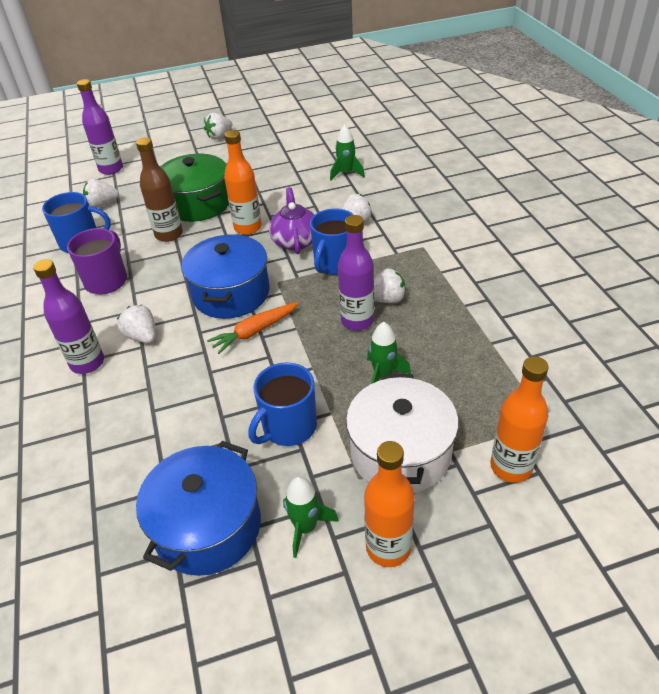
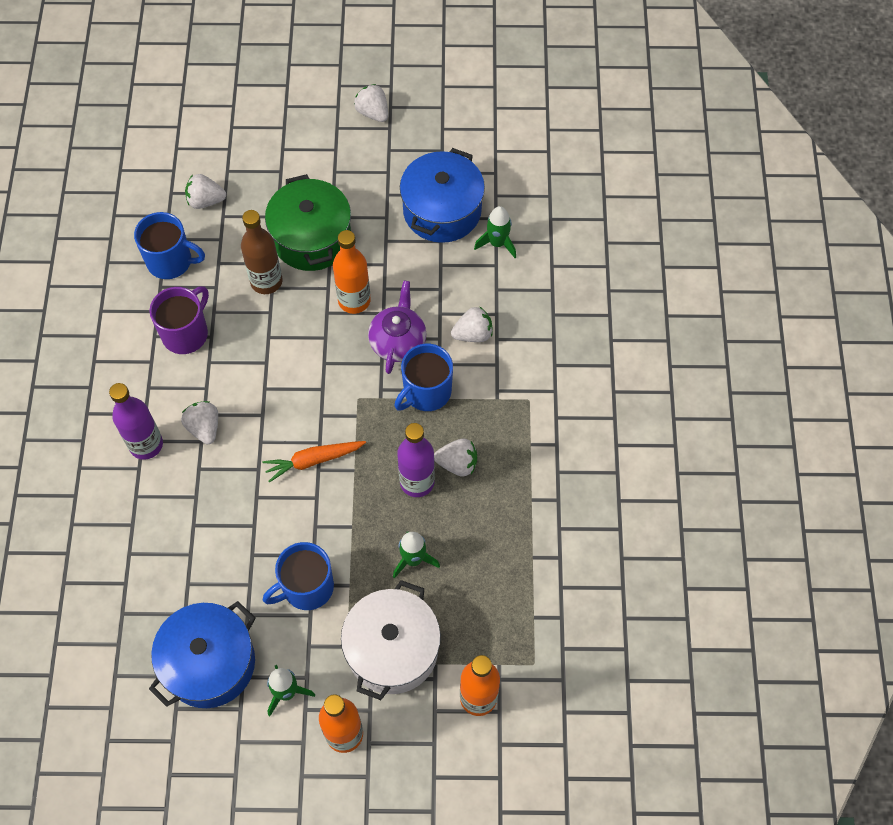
camera: 15 degrees right, 20 degrees up
purple bottle [77,79,123,175] -> none
blue pot [181,234,270,319] -> blue pot moved to [400,148,485,243]
white strawberry [204,112,233,140] -> white strawberry turned 75 degrees clockwise [354,84,388,122]

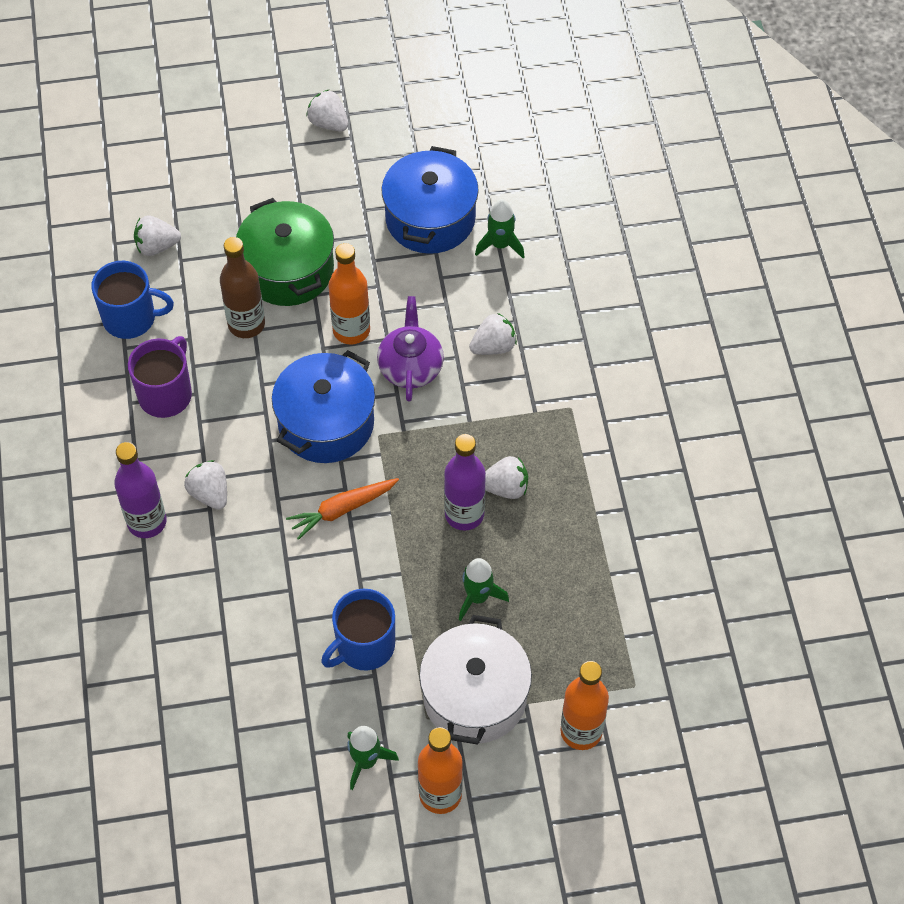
camera: 10 degrees left, 5 degrees down
blue pot [149,601,255,708] -> blue pot moved to [272,350,375,463]
blue mug [394,344,453,411] -> none

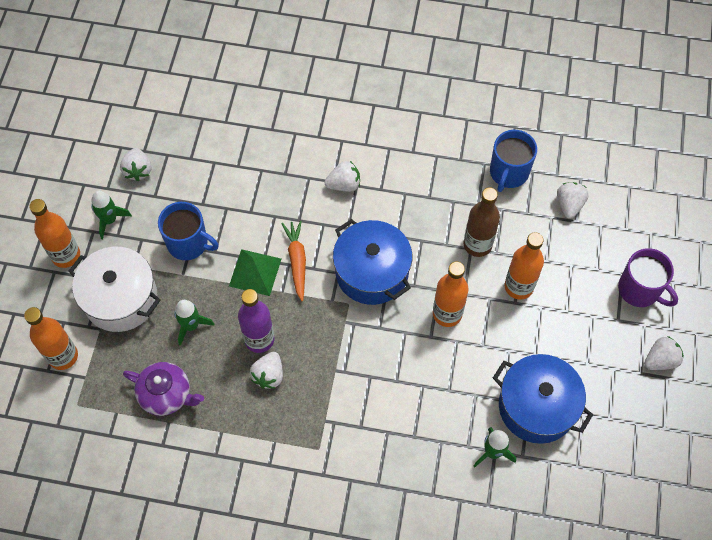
camera: 110 degrees right, 5 degrees up
purple bottle [114,442,166,538] -> none
purple mug [128,336,192,418] -> purple mug moved to [618,248,678,307]
green pot [236,198,334,306] -> orange bottle [505,232,544,300]
blue mug [321,589,395,671] -> blue mug turned 135 degrees clockwise [158,202,219,260]
purple teapot [377,296,444,402] -> purple teapot moved to [123,362,204,416]
white strawberry [469,313,517,355] -> white strawberry moved to [120,148,151,181]
none -> green pyramid [229,249,281,296]

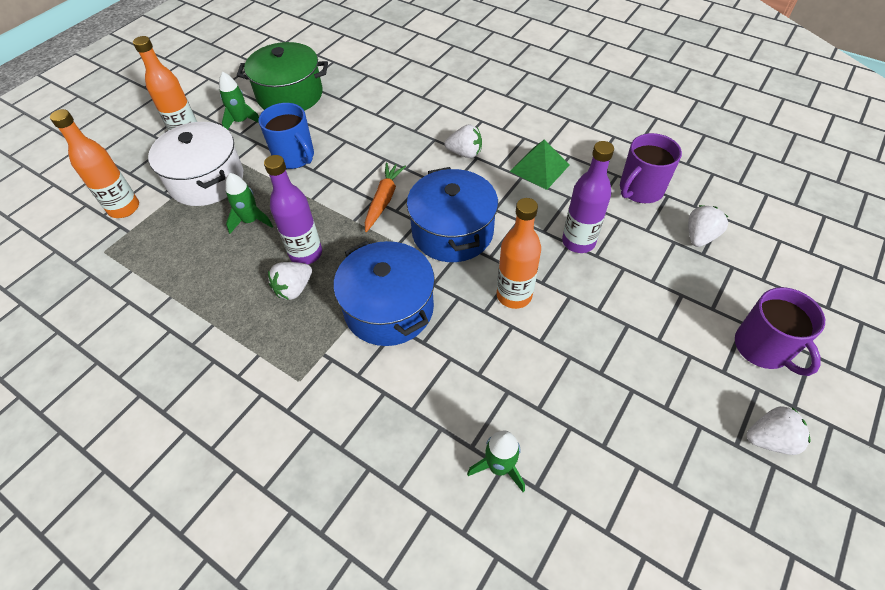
camera: 25 degrees right, 10 degrees down
white strawberry [120,148,151,181] -> green pot [237,42,328,111]
purple teapot [123,362,204,416] -> none
green pyramid [229,249,281,296] -> green pyramid moved to [510,139,569,190]
brown bottle [464,187,500,257] -> purple bottle [562,141,614,253]
blue mug [490,130,537,192] -> purple mug [620,133,682,203]
blue pot [493,354,593,444] -> blue pot moved to [333,241,435,346]
orange bottle [505,232,544,300] -> none

